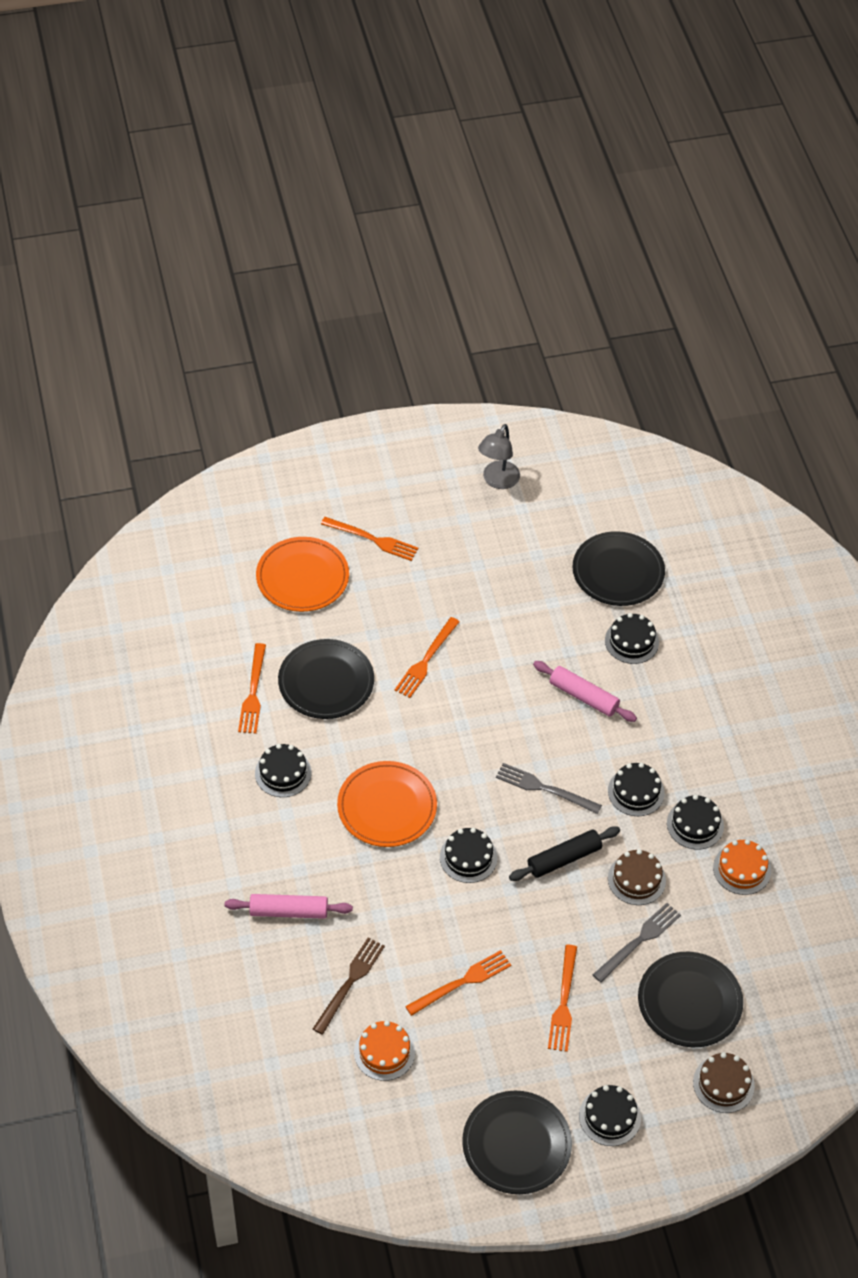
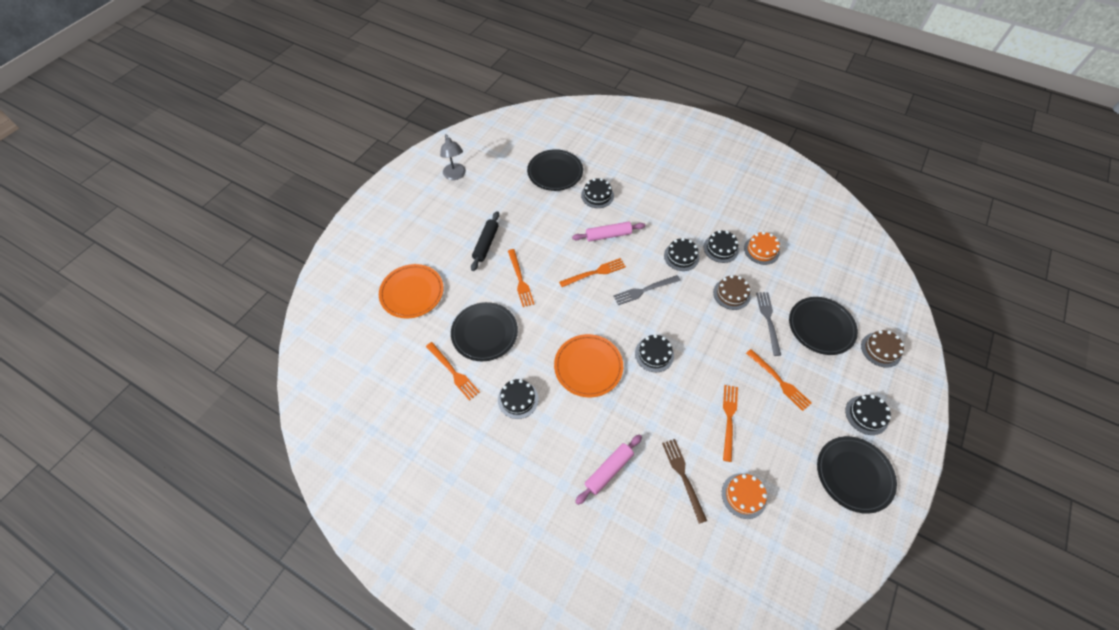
camera: 45 degrees left, 5 degrees up
orange fork [321,517,418,561] -> orange fork moved to [559,258,626,287]
black rolling pin [509,826,620,881] -> black rolling pin moved to [471,211,499,271]

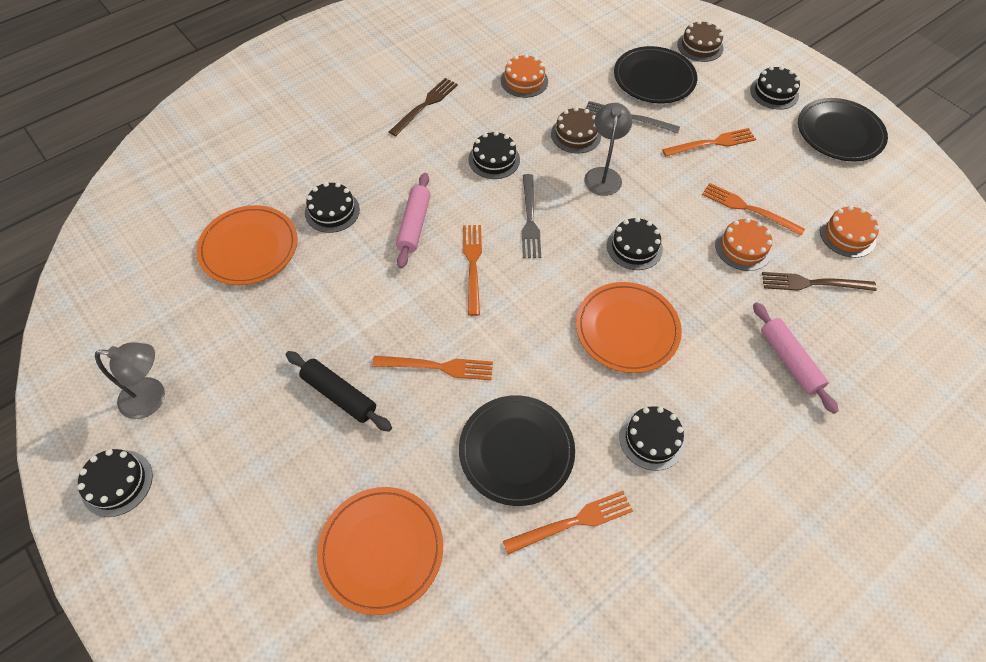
camera: 70 degrees left, 0 degrees up
black plate [527,149,583,191] -> orange plate [196,205,298,285]
black cake [704,230,739,263] -> black cake moved to [77,449,153,517]
none -> brown fork [389,78,458,136]
none -> grey lamp [584,103,632,196]
none -> orange cake [715,218,772,271]

